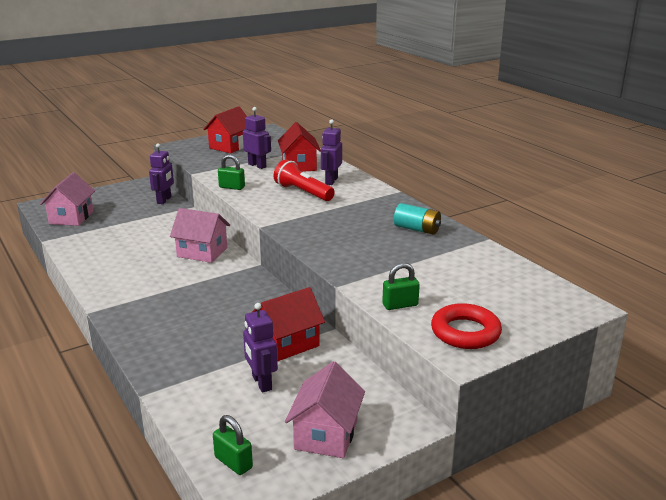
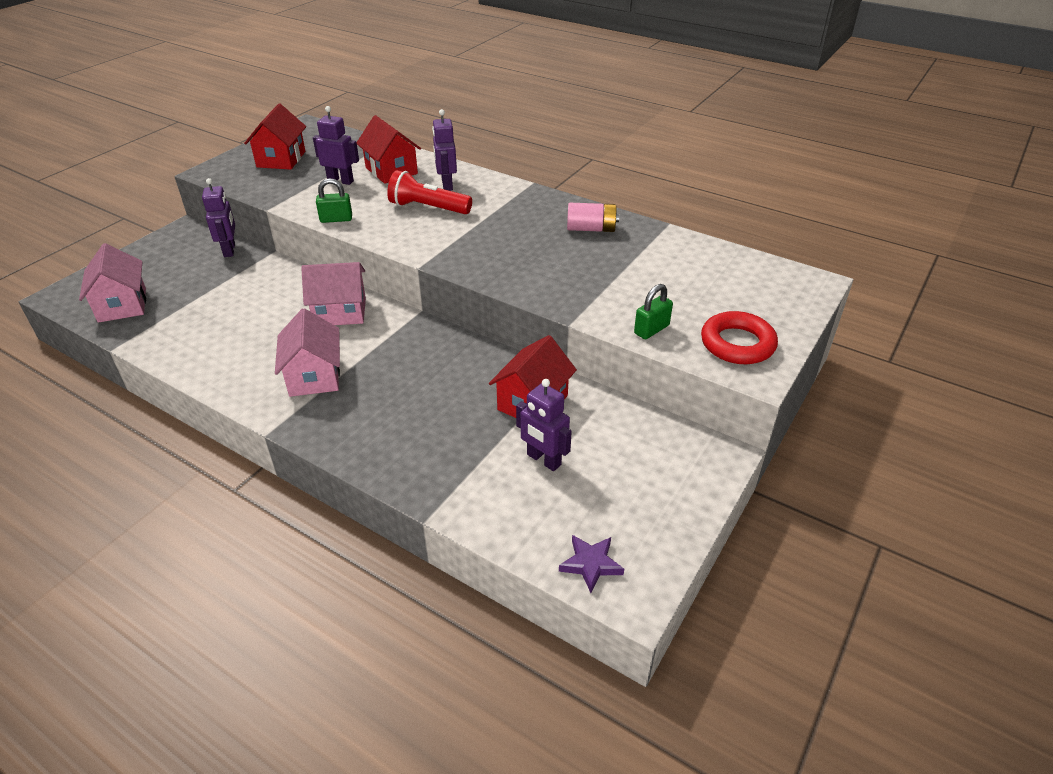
camera: 25 degrees left, 15 degrees up
green padlock [213,415,253,475] -> purple star [559,535,624,593]
pink house [285,361,365,458] -> pink house moved to [275,308,340,397]
turquoise battery [394,203,441,235] -> pink battery [567,203,619,232]

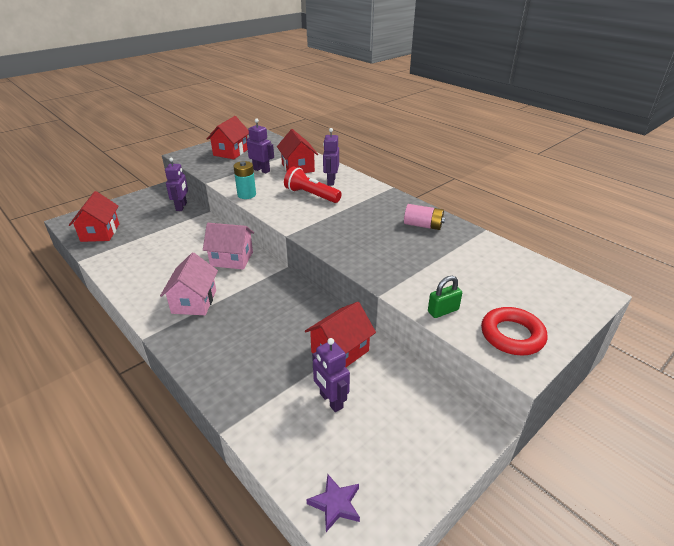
camera: 15 degrees right, 5 degrees down
pink house [79,243,146,323] -> red house [69,191,119,242]
green padlock [316,178,352,223] -> turquoise battery [233,161,256,199]

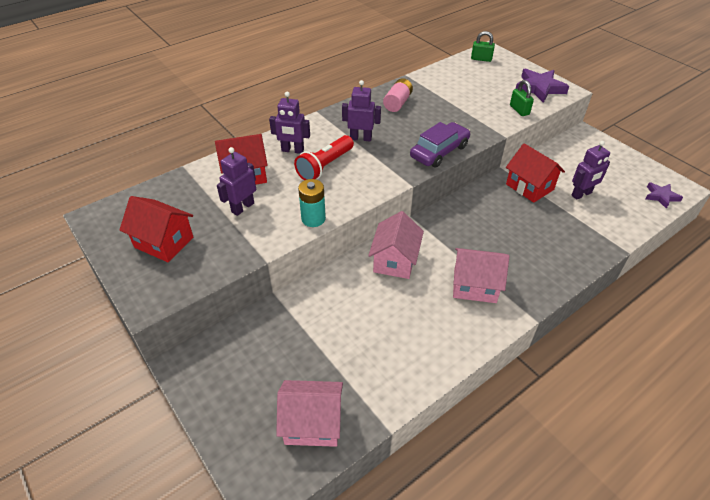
camera: 85 degrees left, 10 degrees up
red house [69,191,119,242] -> pink house [276,380,343,447]
purple robot [165,158,188,211] -> purple robot moved to [342,80,381,141]
red ring [481,307,547,356] -> purple star [516,68,569,103]
none -> purple car [410,122,470,167]
none -> green padlock [471,31,495,62]

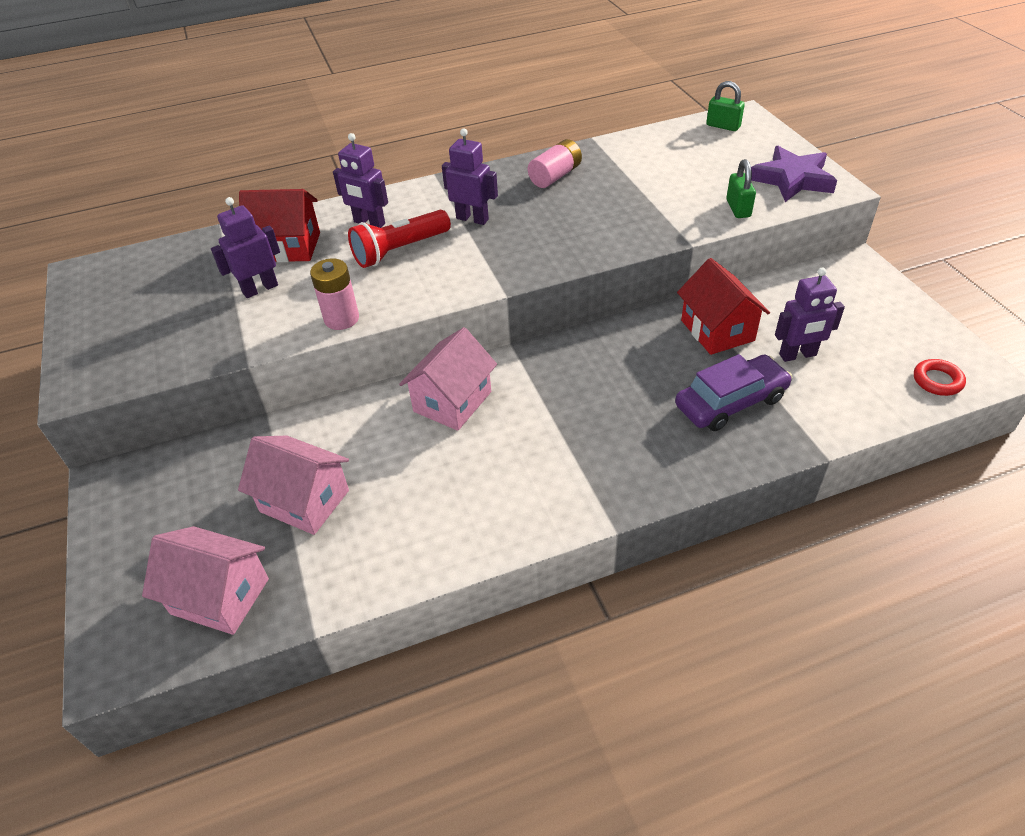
camera: 20 degrees right, 0 degrees up
red house [119,196,193,262] -> none
turquoise battery [298,179,326,227] -> pink battery [310,258,359,330]
purple car [410,122,470,167] -> purple car moved to [675,354,792,431]
pink house [453,248,509,303] -> pink house moved to [238,436,349,535]
purple star [646,182,683,209] -> red ring [914,359,966,396]

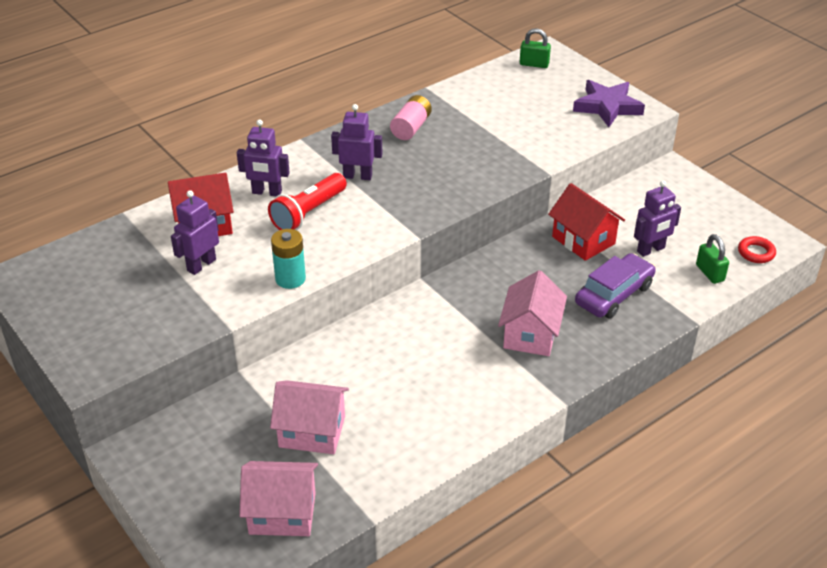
camera: 20 degrees left, 5 degrees down
pink battery [310,258,359,330] -> turquoise battery [271,229,306,289]
pink house [399,327,497,431] -> pink house moved to [498,270,567,356]
green padlock [726,159,756,218] -> green padlock moved to [696,234,729,284]

